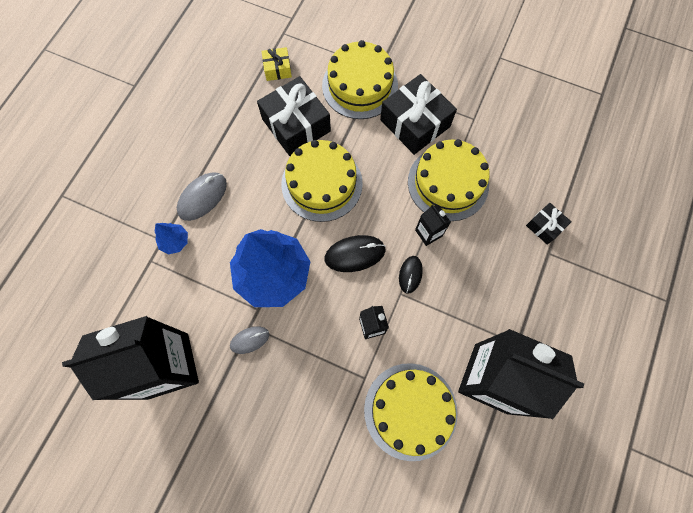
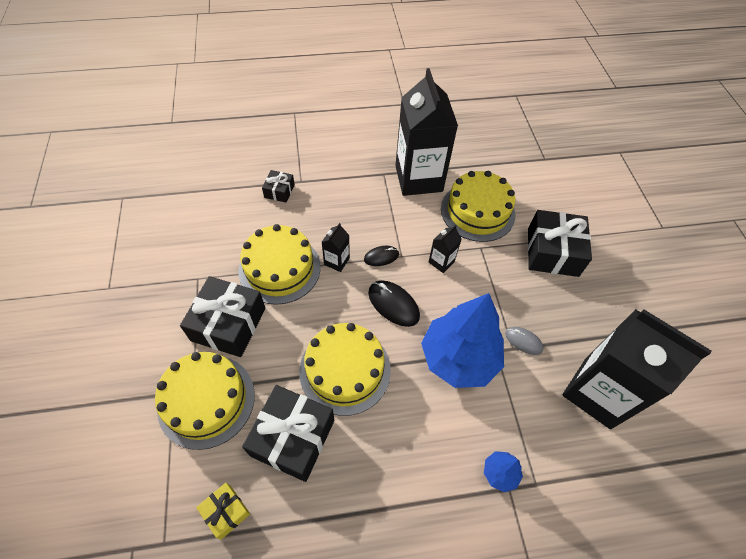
camera: 125 degrees left, 15 degrees down
grey mouse [177,172,227,221] -> none
none -> black gift [528,210,592,277]

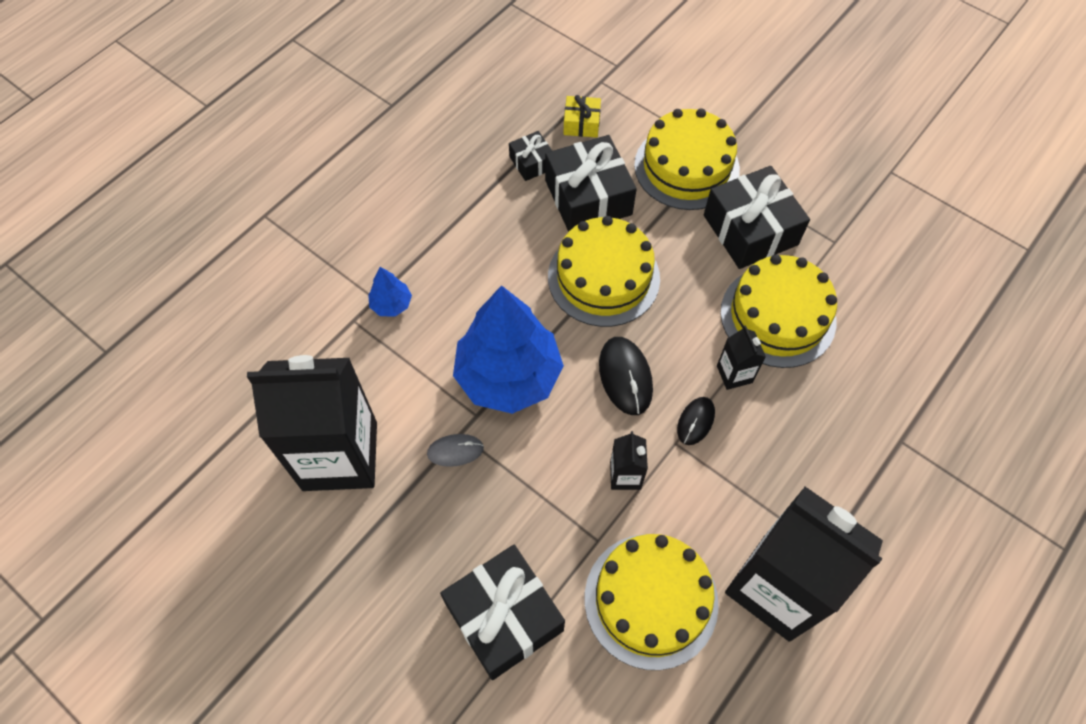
camera: 140 degrees right, 5 degrees up
black gift [262,170,295,203] -> black gift moved to [509,131,552,181]
black mouse [368,281,420,327] -> black mouse turned 75 degrees clockwise [599,337,653,415]

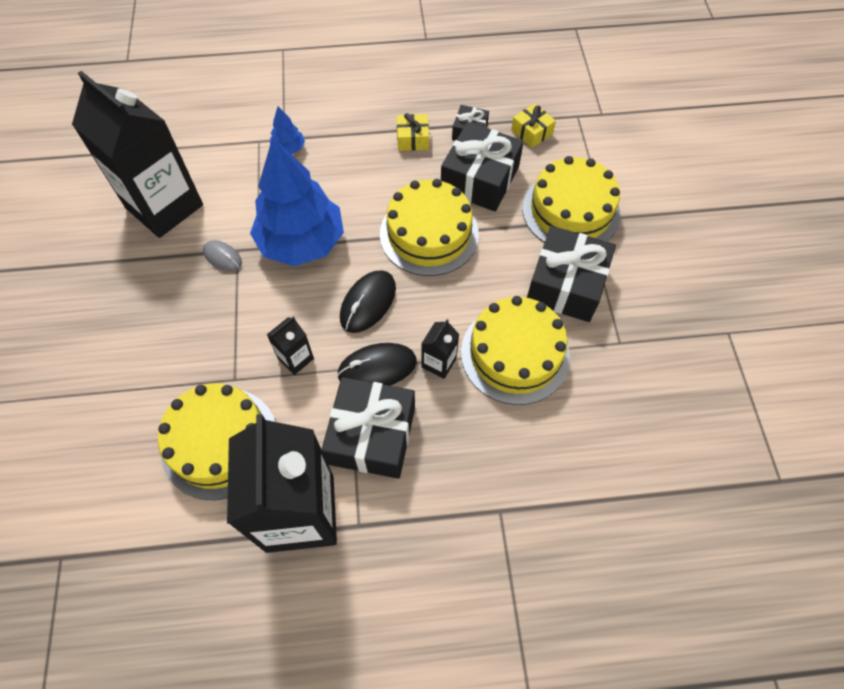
camera: 45 degrees right, 0 degrees up
black gift [440,545,565,680] -> black gift moved to [321,377,415,479]
black mouse [677,397,715,445] -> black mouse [337,343,417,386], size x1.59
none -> yellow gift [397,113,429,151]

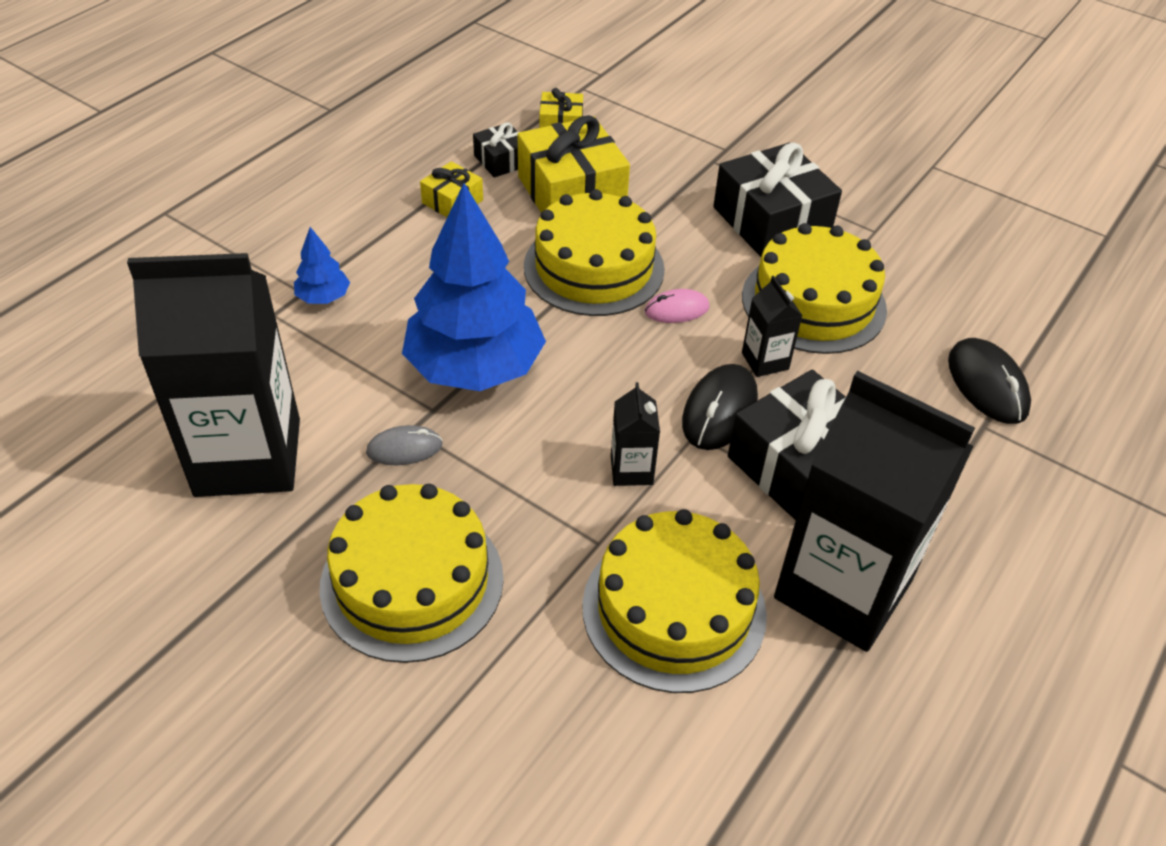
camera: 50 degrees left, 15 degrees down
black mouse [340,270,396,333] -> black mouse moved to [948,338,1031,424]
black gift [441,122,524,212] -> yellow gift [518,115,630,213]
yellow cake [522,156,620,243] -> yellow cake moved to [320,484,504,663]
none -> pink mouse [645,289,710,323]

